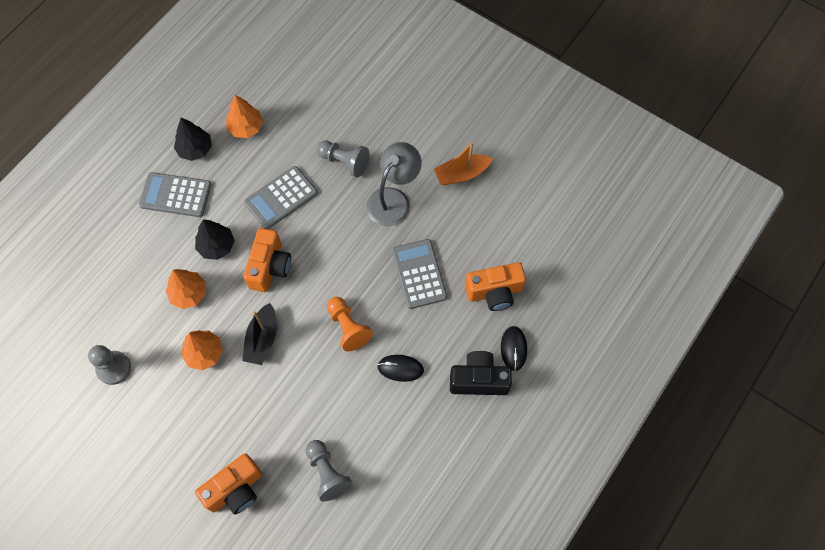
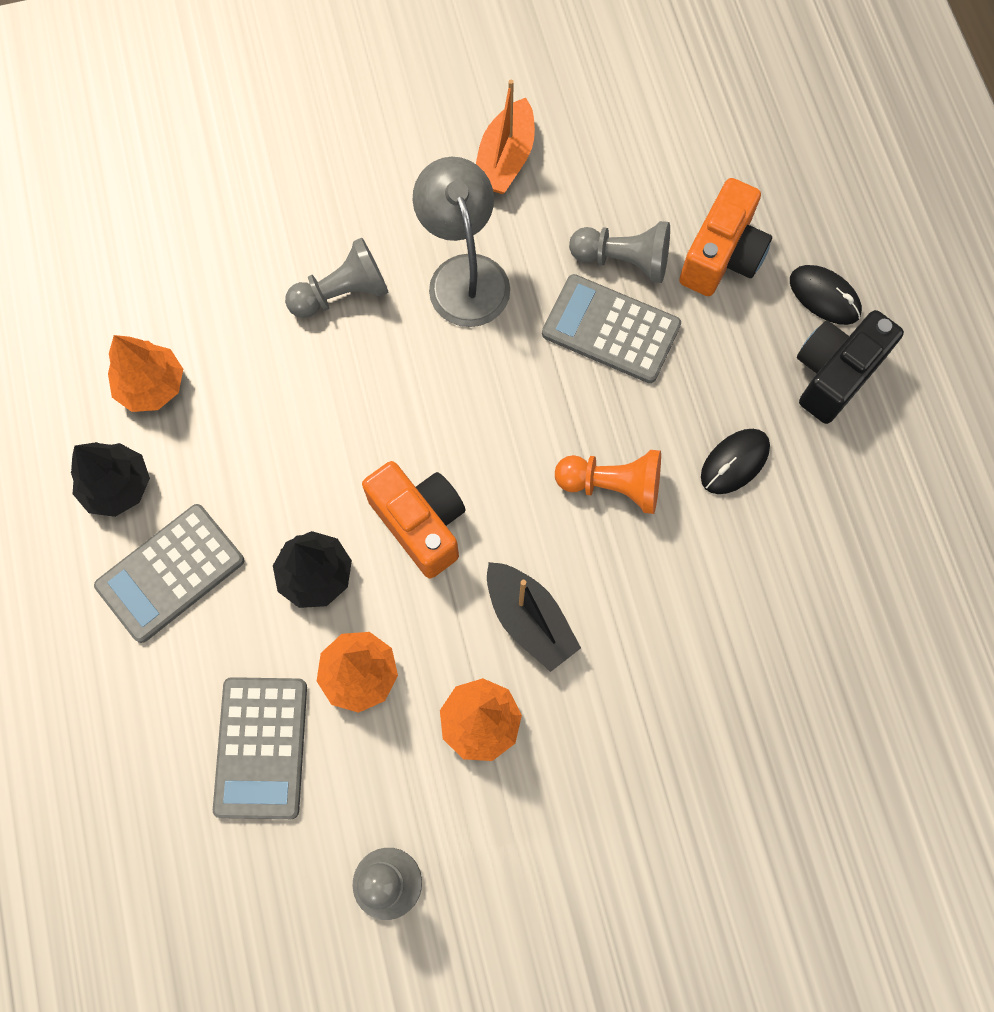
camera: 50 degrees left, 5 degrees up
orange camera [195,453,262,514] -> none
grey calculator [244,166,318,229] -> grey calculator moved to [213,677,307,819]
grey pawn [306,440,353,501] -> grey pawn moved to [569,221,670,283]

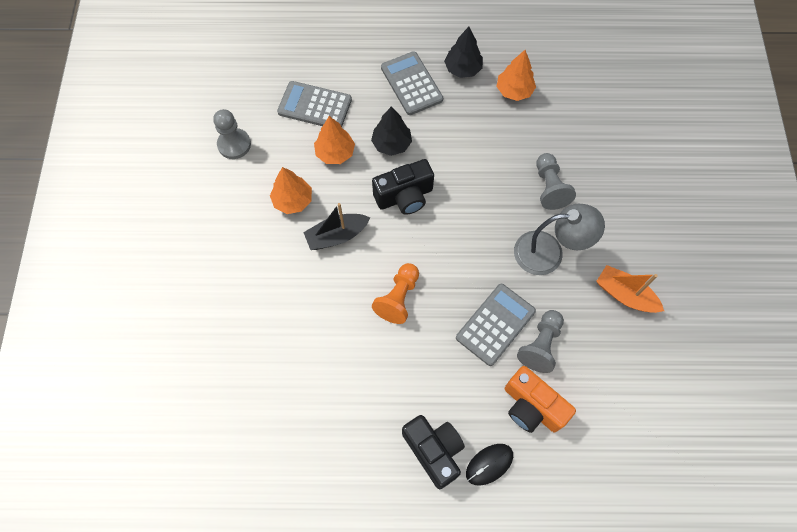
camera: 105 degrees right, 5 degrees down
orange camera [362,461,465,578] -> black camera [372,159,434,215]
black mouse [701,429,770,494] -> none

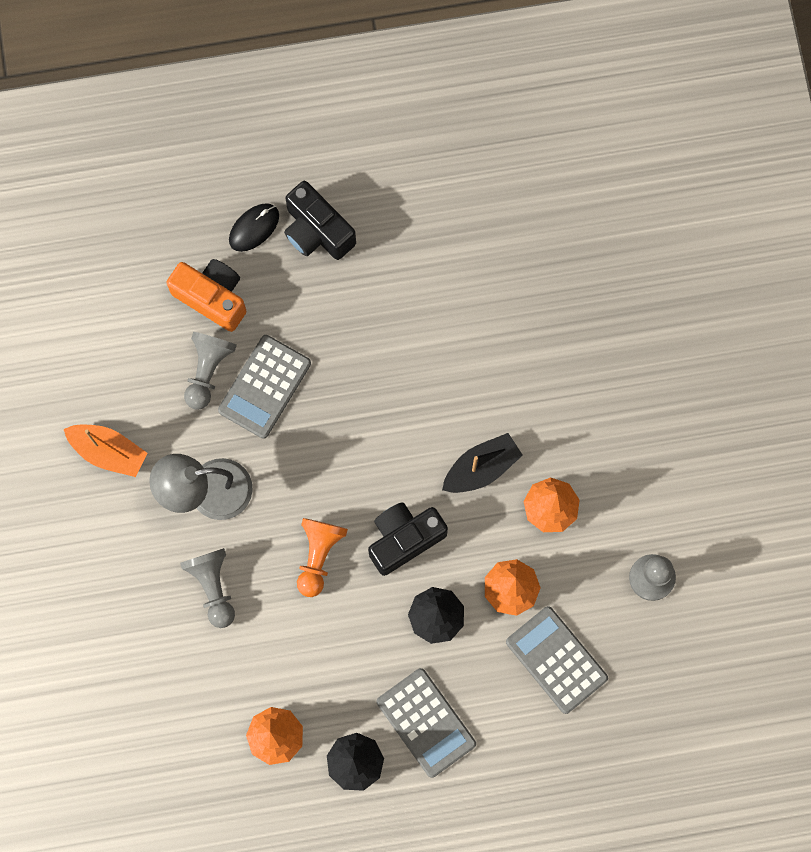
camera: 170 degrees right, 10 degrees up
grey calculator [277,81,352,127] -> grey calculator turned 135 degrees counterclockwise [506,606,608,714]
orange pawn [372,263,419,324] -> orange pawn moved to [297,518,348,597]

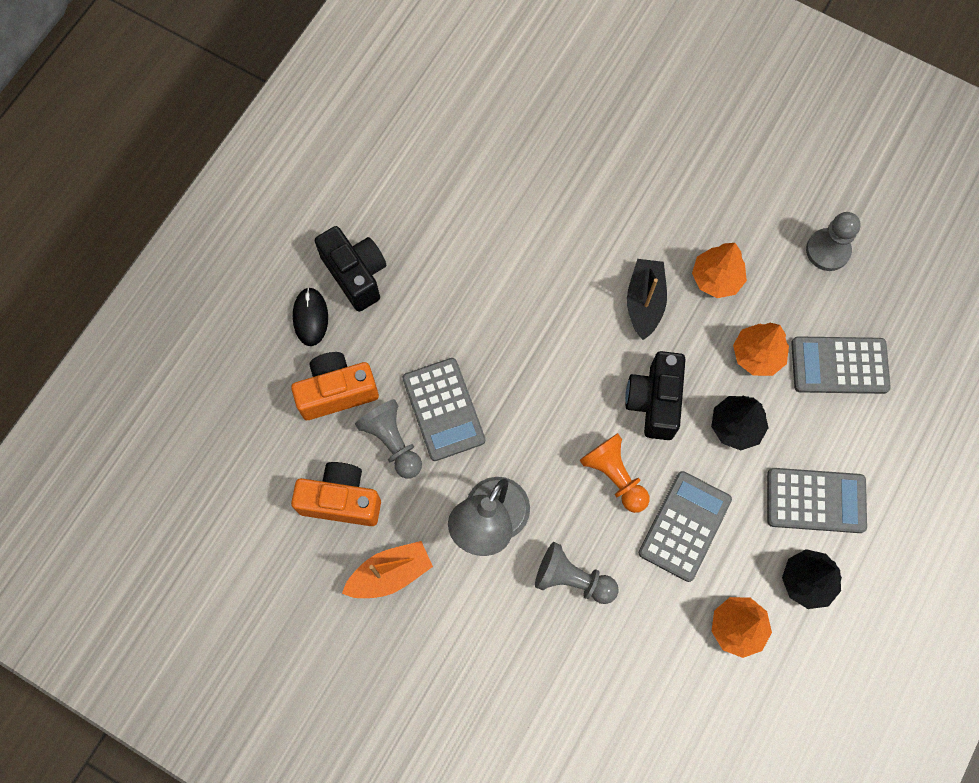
camera: 50 degrees left, 5 degrees down
black camera [284,181,356,260] -> black camera turned 120 degrees counterclockwise [315,226,386,312]
none -> orange camera [291,462,381,526]
none -> grey calculator [639,471,732,582]

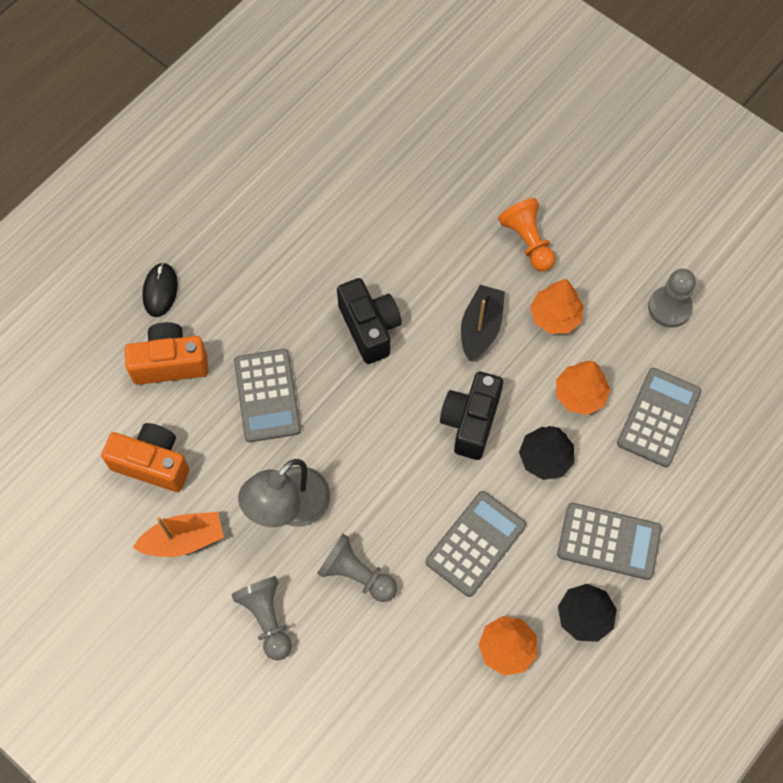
camera: 10 degrees right, 5 degrees down
black camera [315,226,386,312] -> black camera moved to [337,278,402,364]
grey pawn [355,399,422,478] -> grey pawn moved to [231,576,292,660]
orange pawn [579,433,650,513] -> orange pawn moved to [498,198,556,271]
grey calculator [791,336,891,394] -> grey calculator turned 105 degrees clockwise [617,368,701,467]

